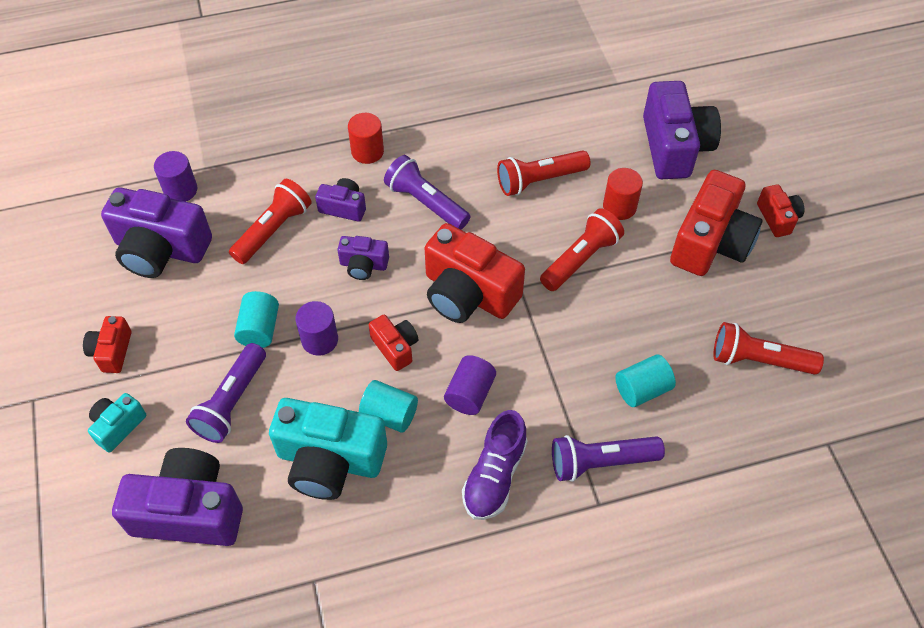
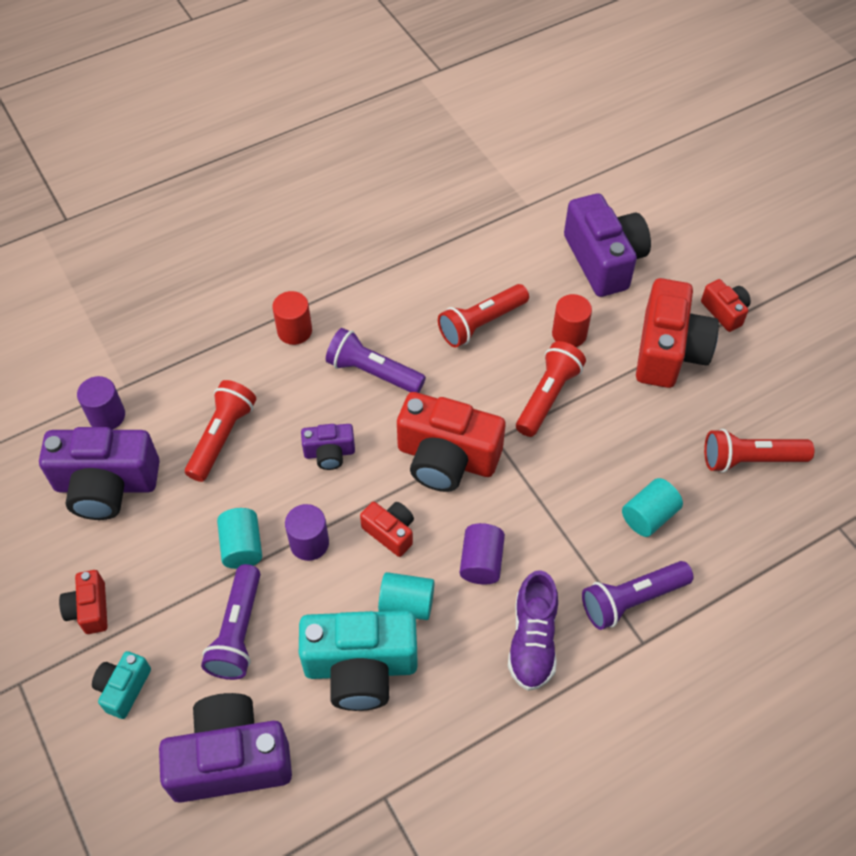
camera: 15 degrees left, 0 degrees up
purple camera [315,178,366,222] -> none

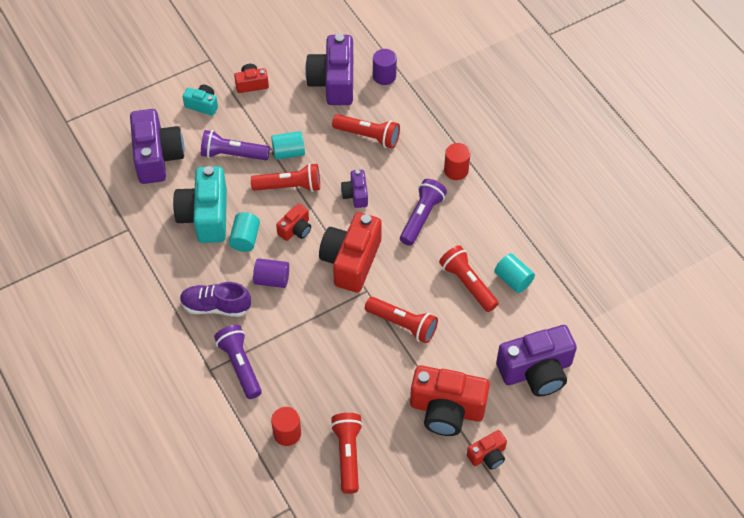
camera: 90 degrees right, 0 degrees up
purple cylinder [285,504,329,561] -> red flashlight [251,163,320,192]
red cylinder [552,294,592,347] -> red cylinder moved to [271,407,301,446]
turquoise cylinder [622,478,683,537] -> turquoise cylinder moved to [494,253,535,293]

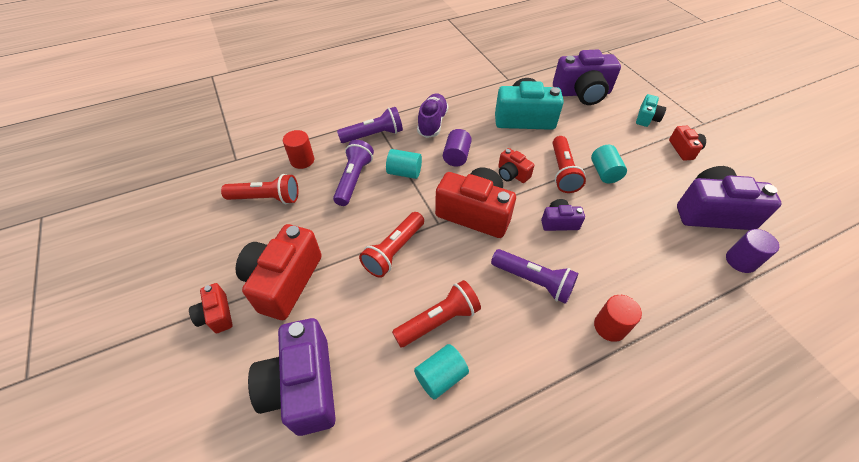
camera: 95 degrees right, 5 degrees down
purple flashlight [201,130,270,160] -> purple flashlight moved to [333,140,374,206]
turquoise cylinder [229,212,260,252] -> turquoise cylinder moved to [386,149,422,179]
red flashlight [332,114,400,149] -> none

